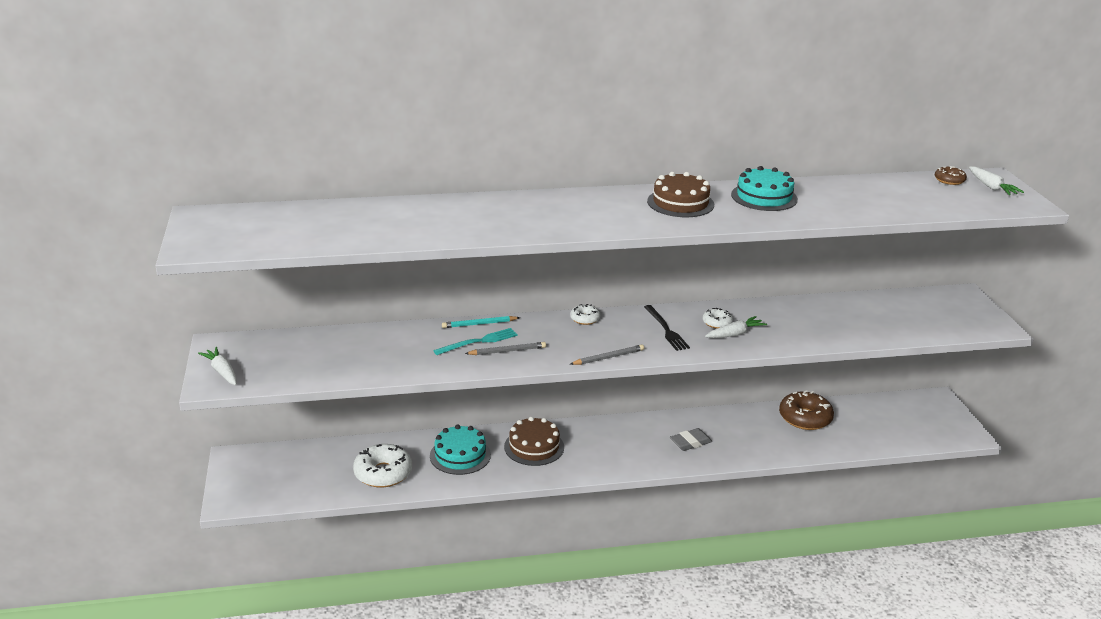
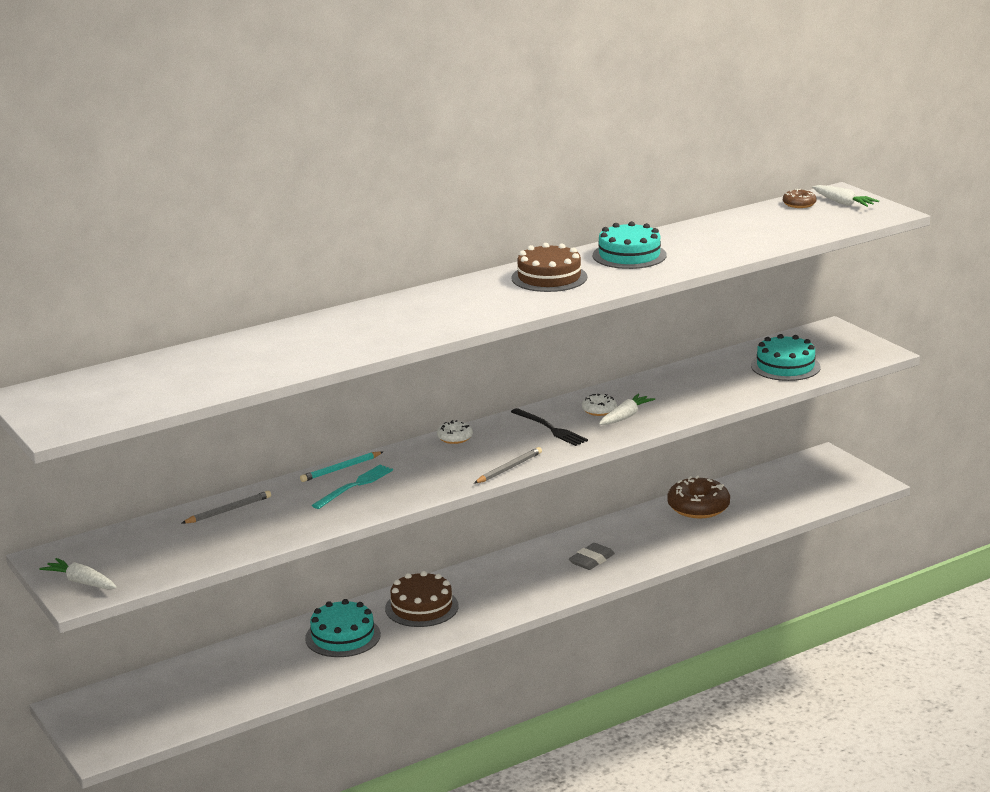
camera: 20 degrees left, 5 degrees down
white donut [353,444,412,488] -> none
grey pencil [465,342,546,355] -> grey pencil moved to [182,491,271,524]
none -> turquoise cake [751,334,821,381]

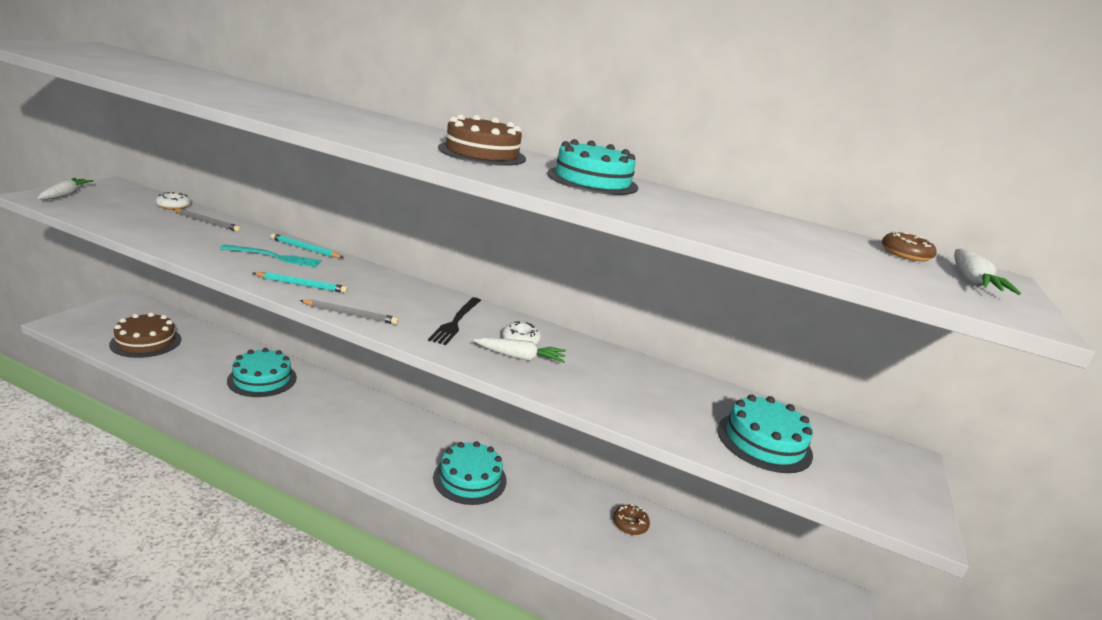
camera: 50 degrees right, 0 degrees up
brown cake [385,571,459,627] -> brown cake moved to [109,312,181,358]
white donut [437,420,473,444] -> white donut moved to [156,192,191,210]
grey eraser [569,543,615,570] -> turquoise cake [433,441,507,505]
brown donut [667,476,730,518] -> brown donut [613,505,650,535], size x0.52
none -> turquoise pencil [253,272,348,293]

